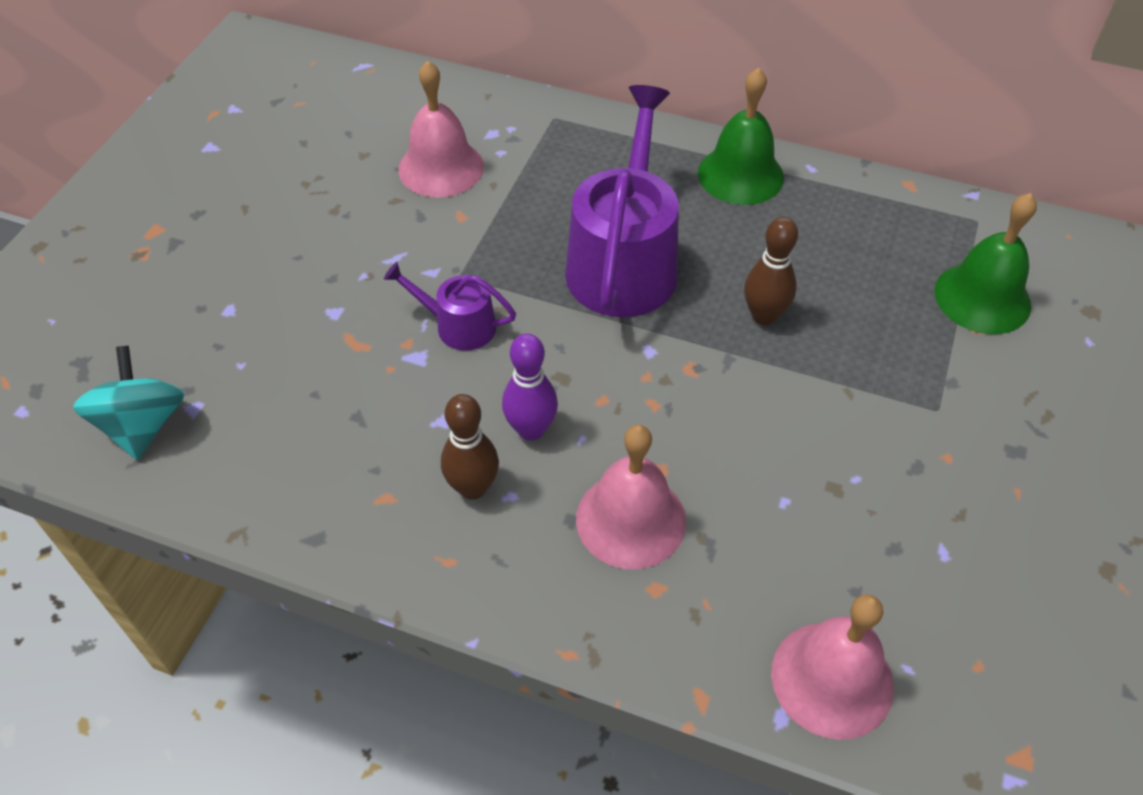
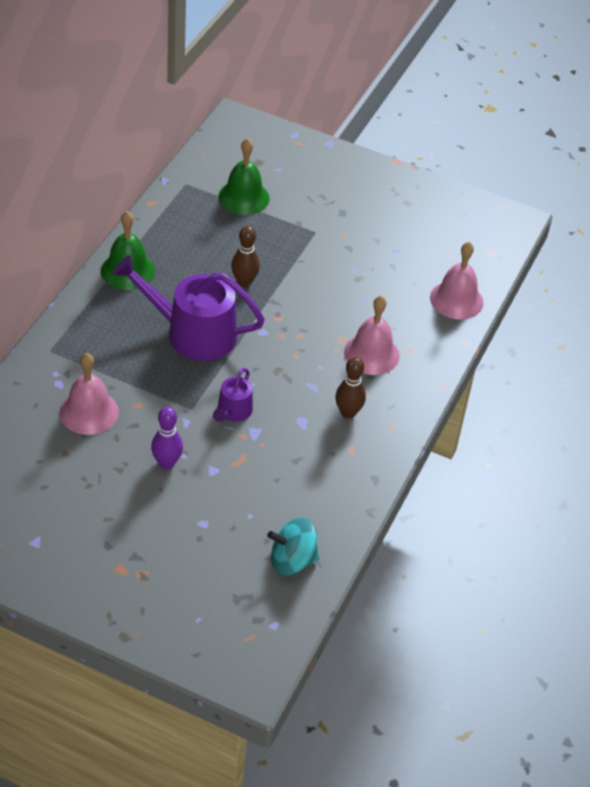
camera: 90 degrees left, 5 degrees down
purple bowling pin [502,333,558,441] -> purple bowling pin moved to [151,407,183,469]

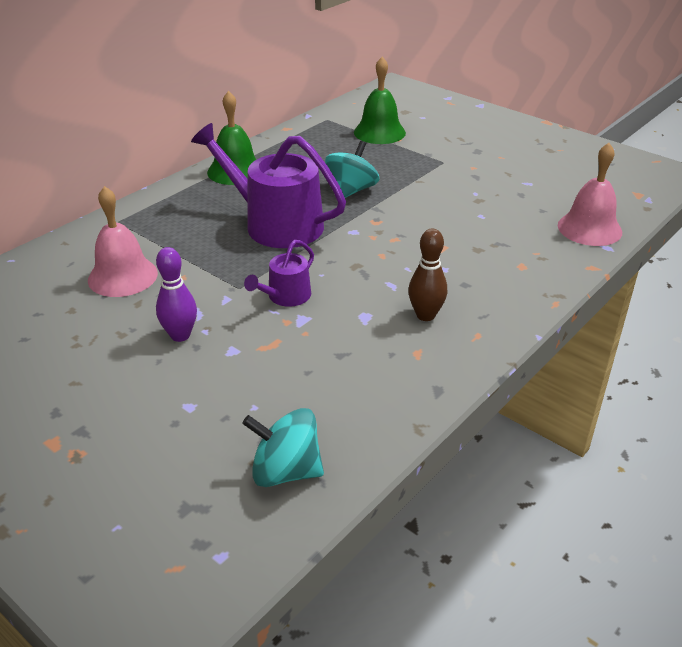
camera: 20 degrees right, 10 degrees down
brown bowling pin [231,226,260,287] -> turquoise spinning top [325,141,379,198]
pink bell [344,296,400,375] -> none

